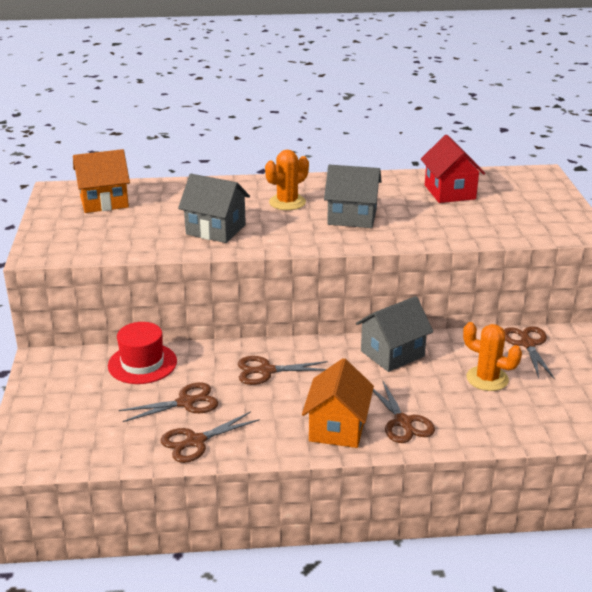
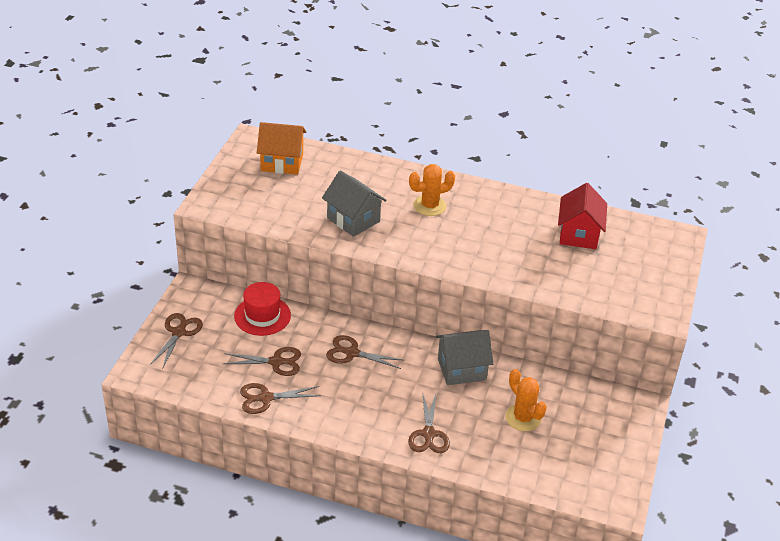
camera: 20 degrees right, 10 degrees up
orange house [302,358,374,448] -> none
grey house [324,165,382,228] -> none
brown scissors [504,326,555,379] -> brown scissors moved to [150,313,203,369]

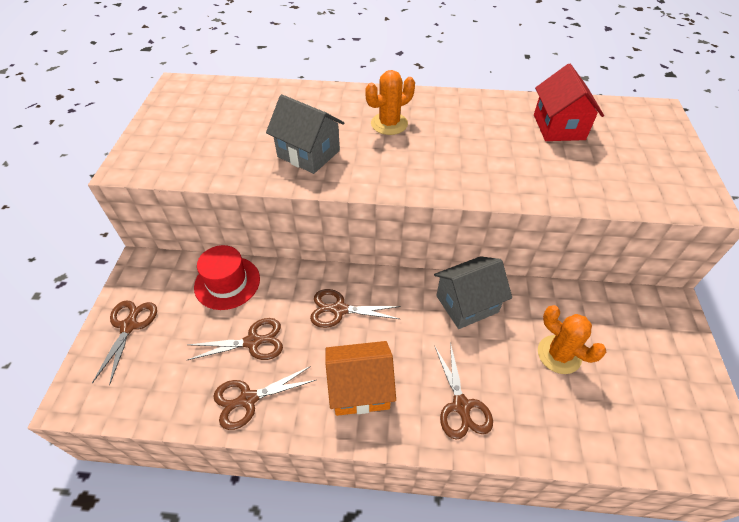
camera: 10 degrees left, 10 degrees up
orange house [257,122,306,175] -> orange house moved to [325,341,396,416]

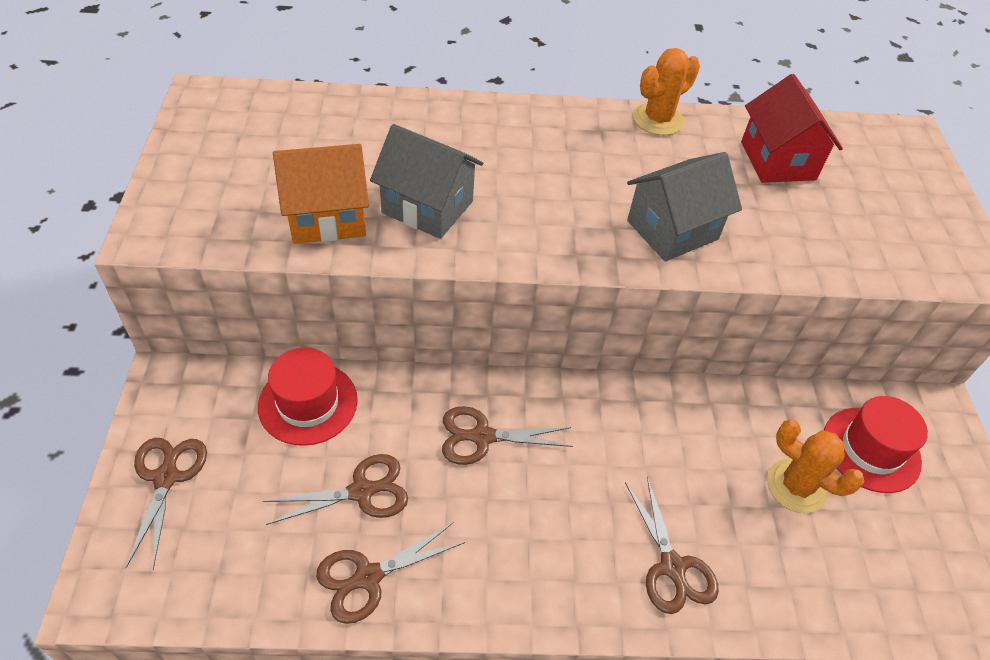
camera: 10 degrees left, 0 degrees up
orange house [325,341,396,416] -> orange house moved to [273,144,369,244]
orange cactus [365,70,415,135] -> orange cactus moved to [633,48,700,135]
grey house [434,256,512,329] -> grey house moved to [627,152,742,261]
none -> red hat [824,396,928,493]

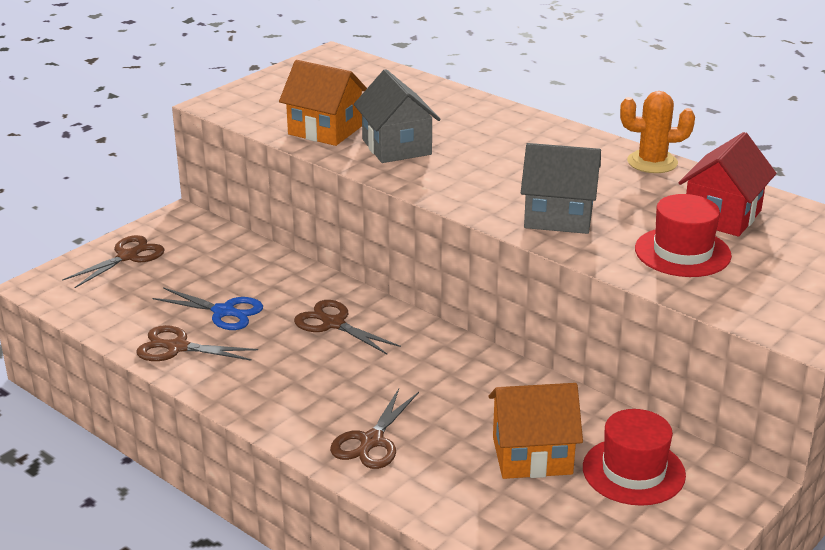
camera: 45 degrees right, 20 degrees down
red hat [258,347,358,446] -> red hat moved to [635,194,732,277]
brown scissors [263,454,408,525] -> blue scissors [153,287,263,330]
orange cactus [767,420,864,513] -> orange house [488,383,583,479]

